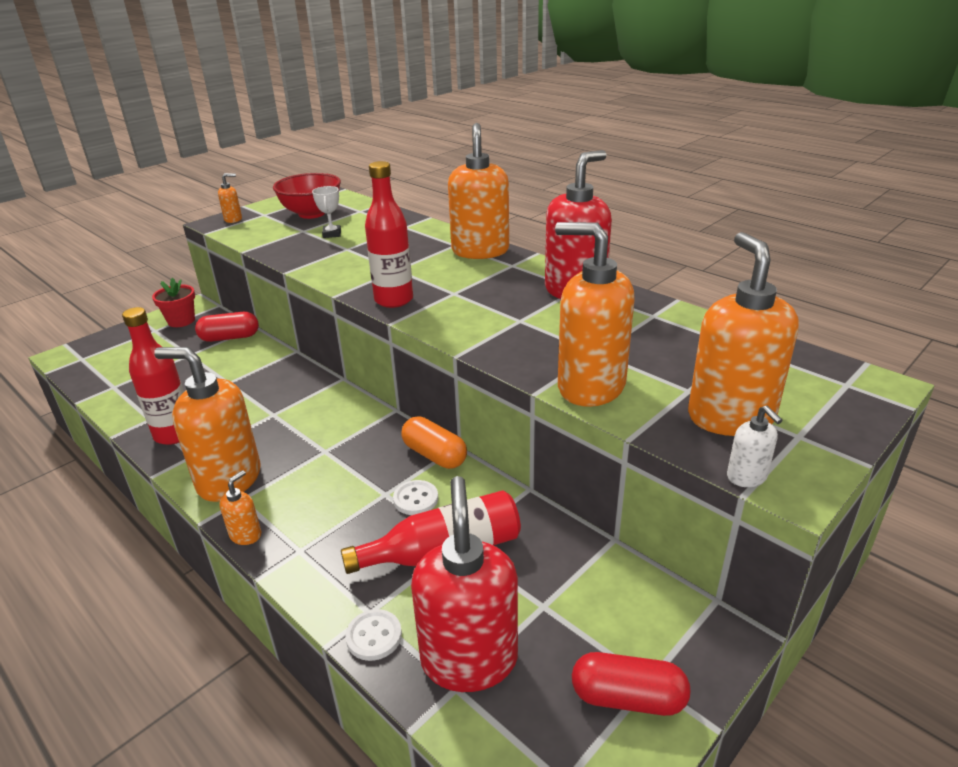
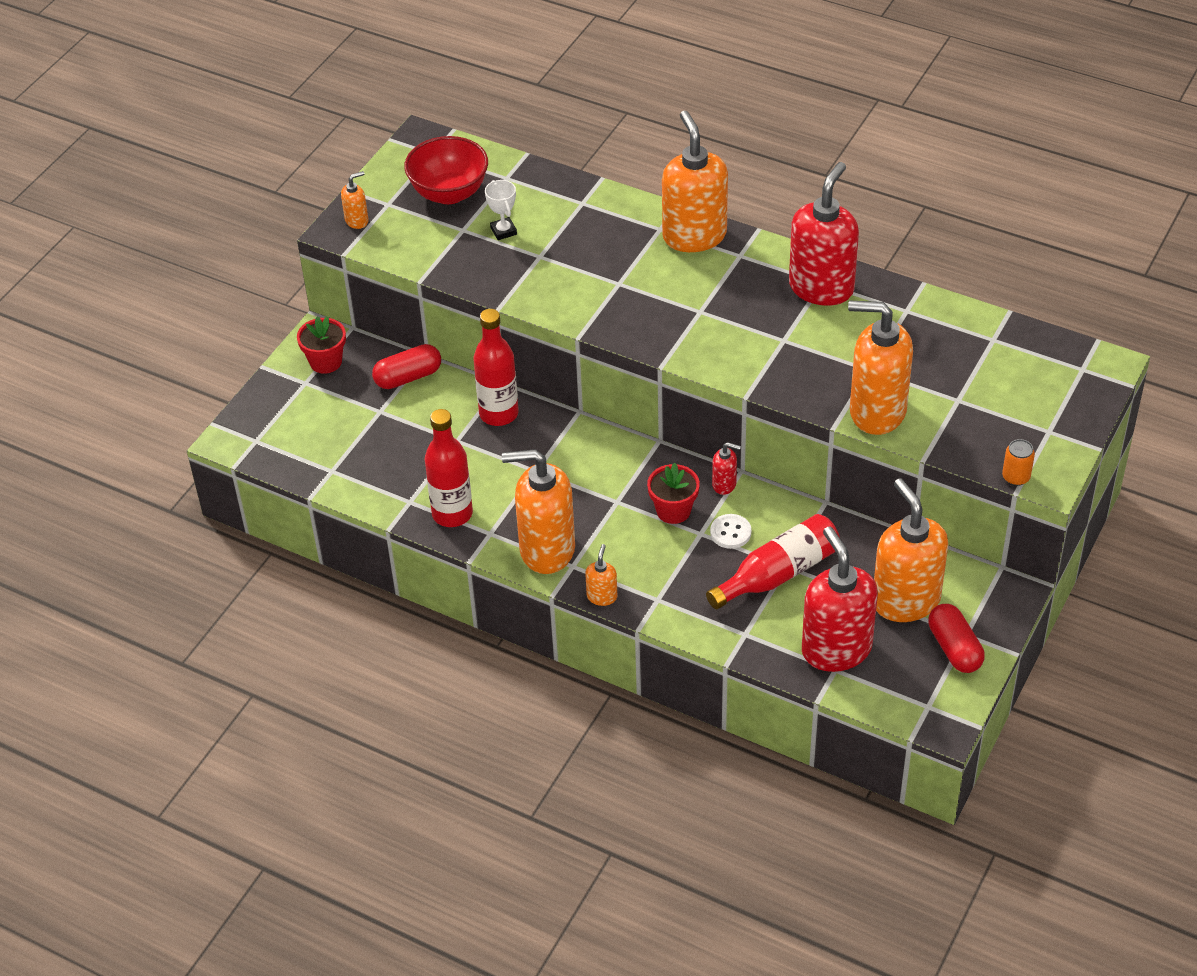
camera: 15 degrees left, 15 degrees up
white button [345,609,402,661] -> none
red bottle [365,161,413,308] -> red bottle moved to [473,309,519,426]
orange capsule [401,416,467,469] -> red soap dispenser [712,442,741,495]
red capsule [572,652,690,716] -> red capsule turned 75 degrees clockwise [928,604,985,673]
orange soap dispenser [688,232,799,436] -> orange soap dispenser moved to [874,479,948,622]
white soap dispenser [727,405,782,487] -> orange can [1002,439,1035,486]
none -> red flower pot [647,463,700,524]

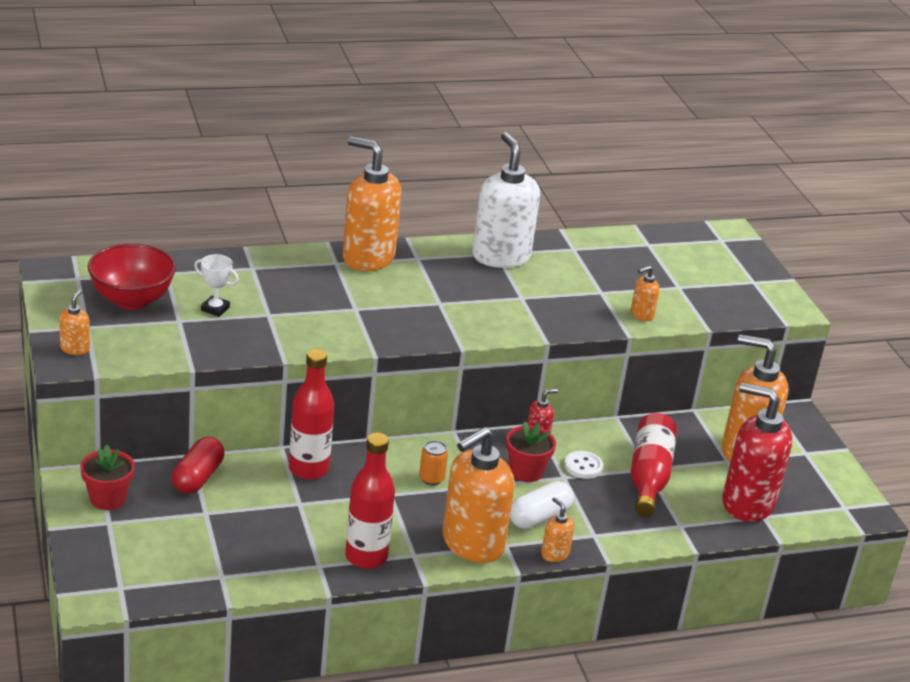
camera: 50 degrees left, 15 degrees down
red soap dispenser [789,162,859,306] -> white soap dispenser [472,132,540,268]
orange soap dispenser [848,301,913,435] -> orange soap dispenser [631,266,660,321], size x0.44
red capsule [928,604,985,673] -> none
orange can [1002,439,1035,486] -> orange can moved to [419,441,448,485]
none -> white capsule [510,481,574,529]

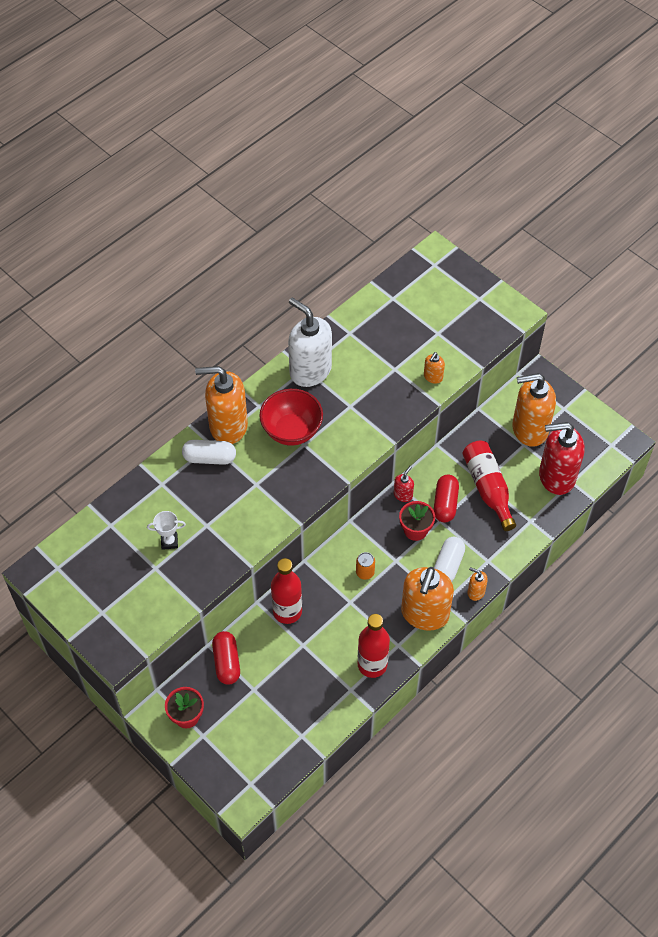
camera: 25 degrees left, 25 degrees up
orange soap dispenser [59,289,90,355] -> none
red bowl [88,243,176,310] -> red bowl moved to [260,389,323,446]
white button [564,451,603,479] -> red capsule [433,475,459,522]
none -> white capsule [182,440,236,465]

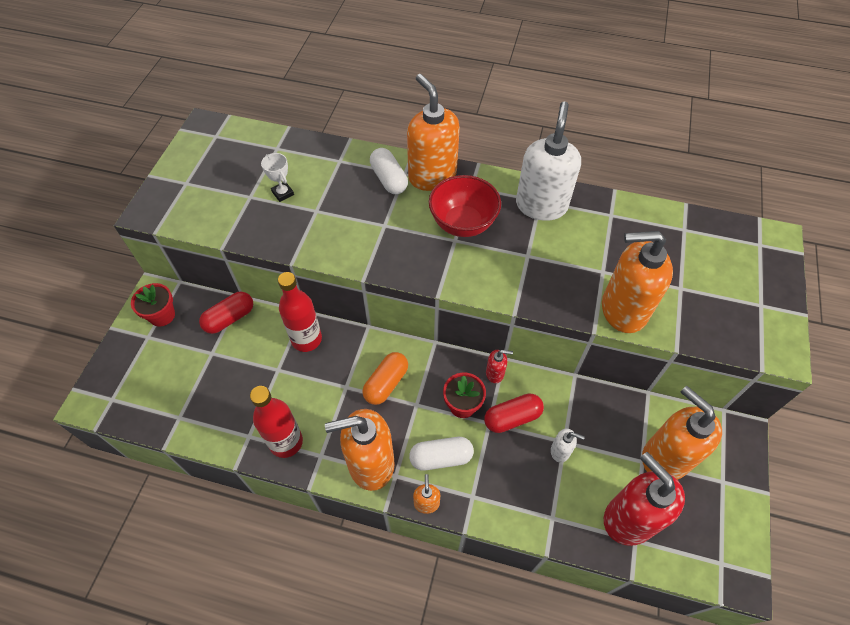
camera: 60 degrees right, 0 degrees up
orange can [356,552,375,580] -> orange capsule [363,352,408,405]
orange soap dispenser [424,352,445,384] -> orange soap dispenser [602,231,673,333], size x2.29
red bottle [462,441,516,531] -> white soap dispenser [551,428,585,463]

